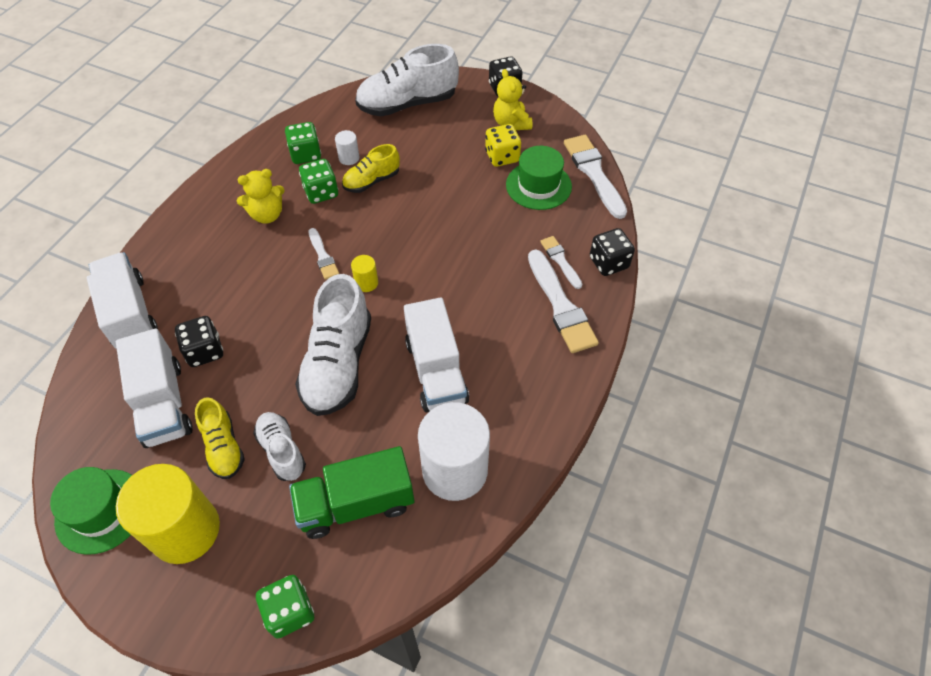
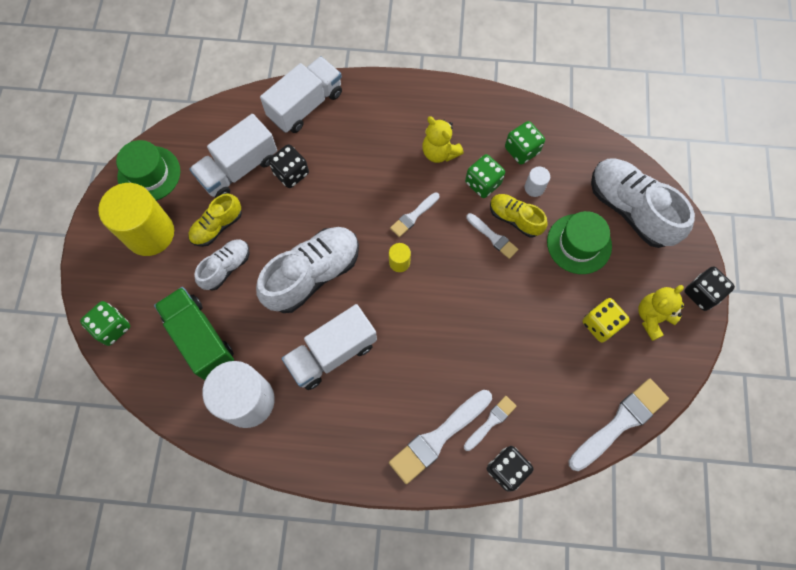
camera: 70 degrees right, 15 degrees up
white shoe [295,274,371,416] -> white shoe turned 150 degrees clockwise [256,227,359,313]
green hat [506,146,572,210] -> green hat moved to [547,211,612,274]
none -> white brush [466,213,518,259]

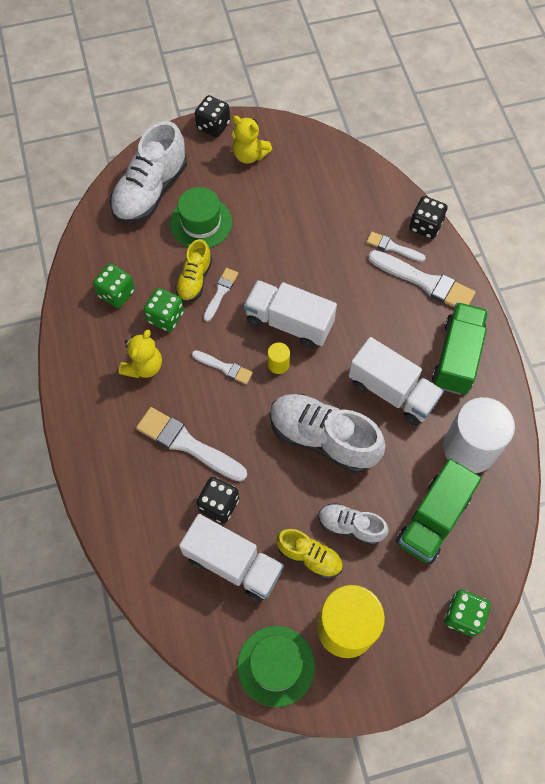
camera: 110 degrees left, 5 degrees down
white truck [260,56,342,133] -> white truck moved to [244,280,337,349]
white cylinder [525,166,550,197] -> none
white brush [568,379,669,471] -> white brush moved to [136,407,247,482]
yellow dice [583,298,630,342] -> none
none -> green truck [432,302,488,395]

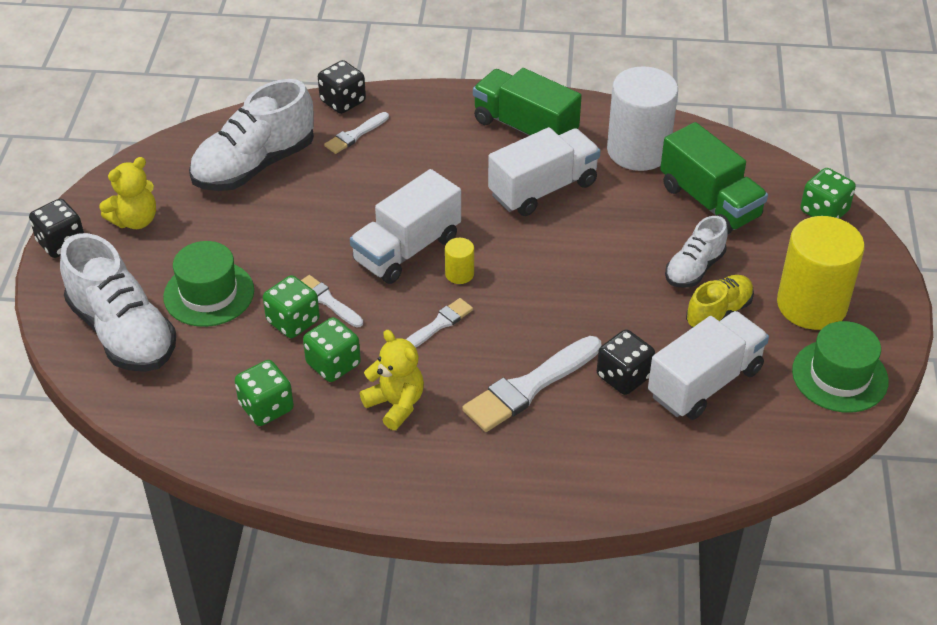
camera: 70 degrees left, 20 degrees down
yellow shoe [175,239,212,302] -> green dice [263,275,320,338]
white shoe [270,394,386,473] -> white shoe moved to [189,79,314,191]
white brush [368,250,476,307] -> none

